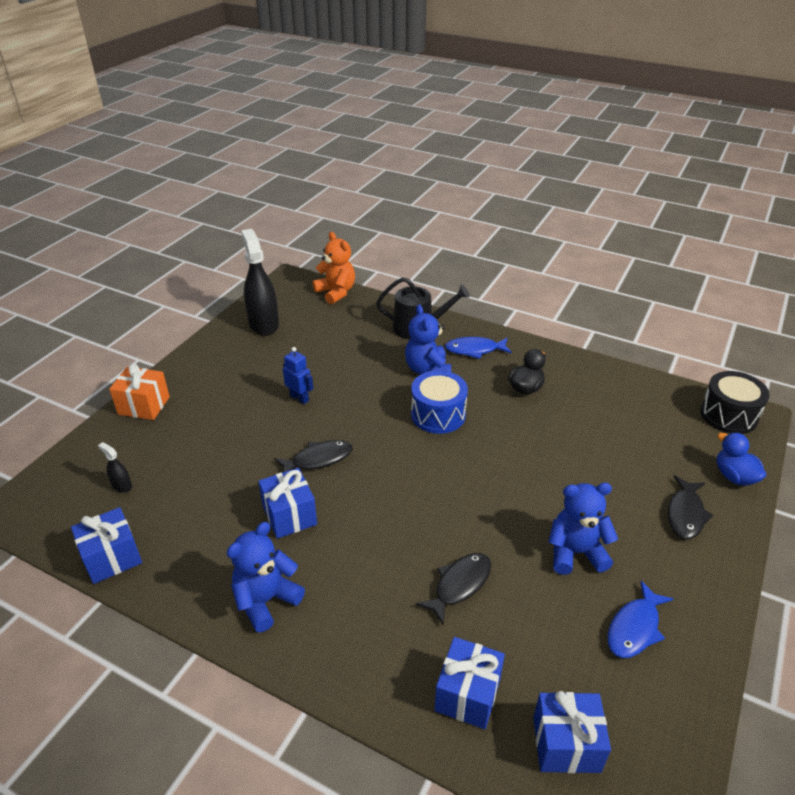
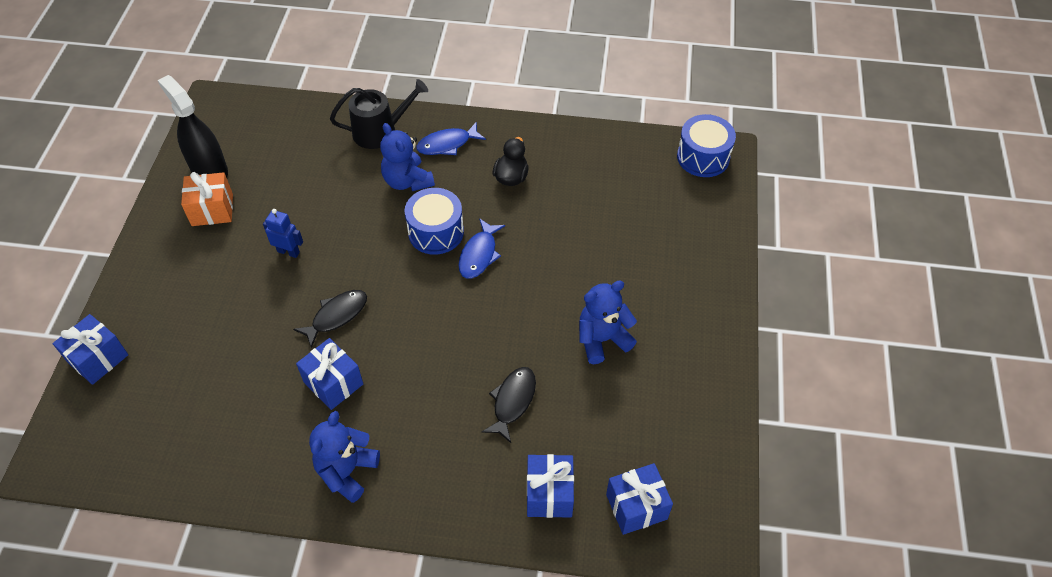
camera: 20 degrees left, 15 degrees up
blue gift [71,507,142,584] -> blue gift moved to [52,314,128,385]
black spray bottle [98,442,132,493] -> none
orange gift [109,363,170,420] -> orange gift moved to [181,172,233,226]
orange teddy bear [313,232,355,304] -> none
blue fish [608,581,674,658] -> blue fish moved to [459,218,505,279]
black fish [668,475,713,539] -> none
black drum [700,371,770,434] -> blue drum [677,114,736,177]
blue duck [717,433,766,486] -> none

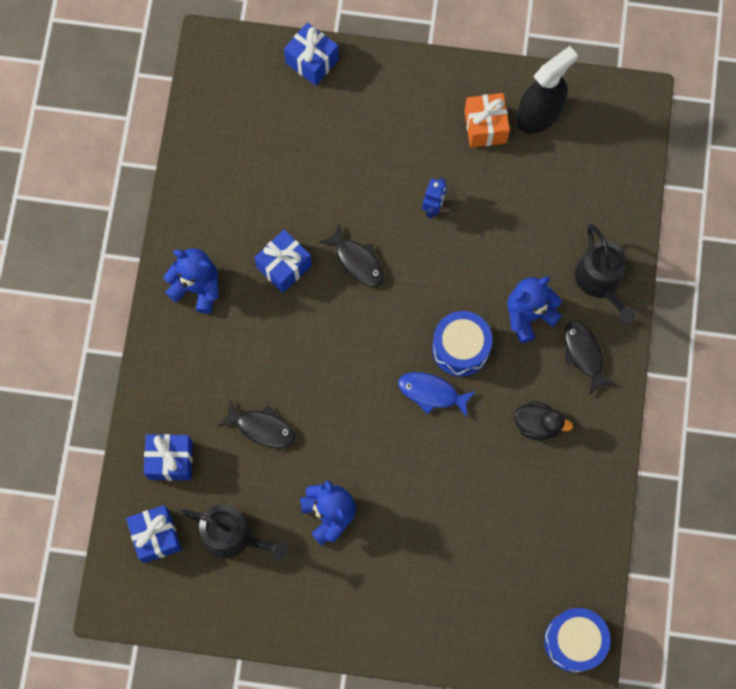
camera: 90 degrees right, 20 degrees up
blue fish [416,122,486,155] -> black fish [564,320,616,395]
none -> black watering can [180,504,287,560]

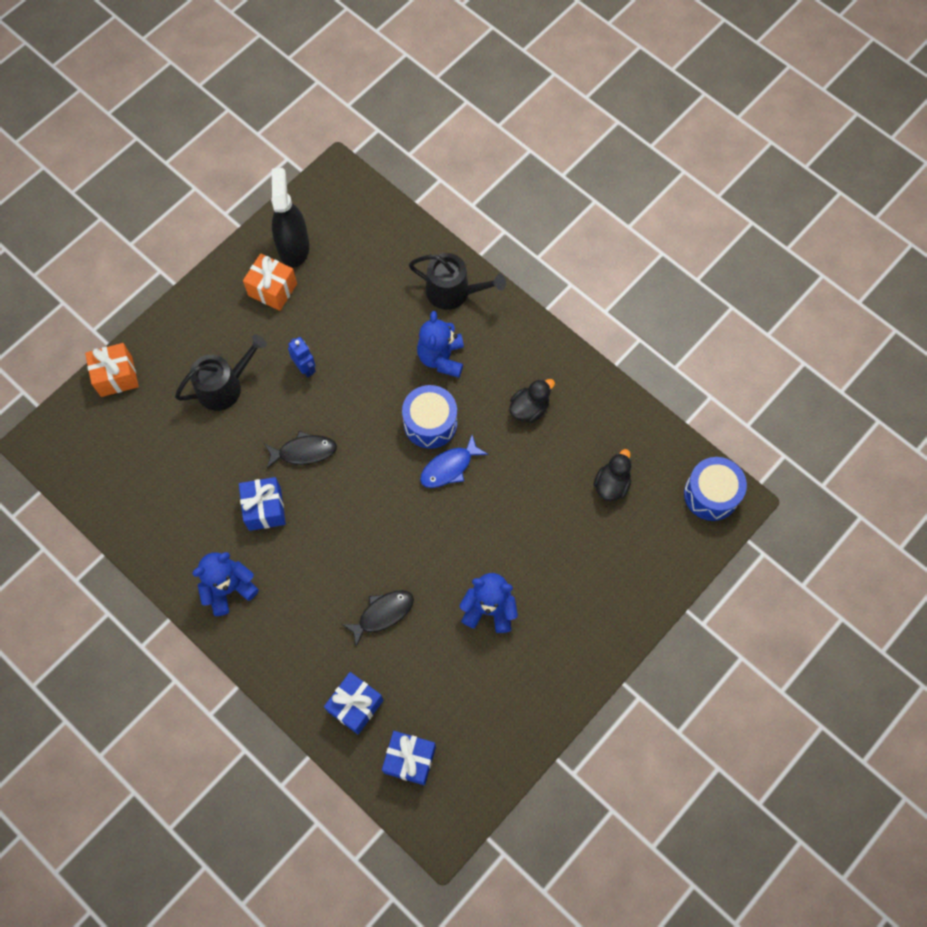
camera: 55 degrees left, 5 degrees down
black watering can [180,504,287,560] -> black watering can moved to [175,335,267,411]
blue gift [284,22,339,86] -> orange gift [85,343,139,397]
black fish [564,320,616,395] -> none
none -> black duck [593,449,631,501]

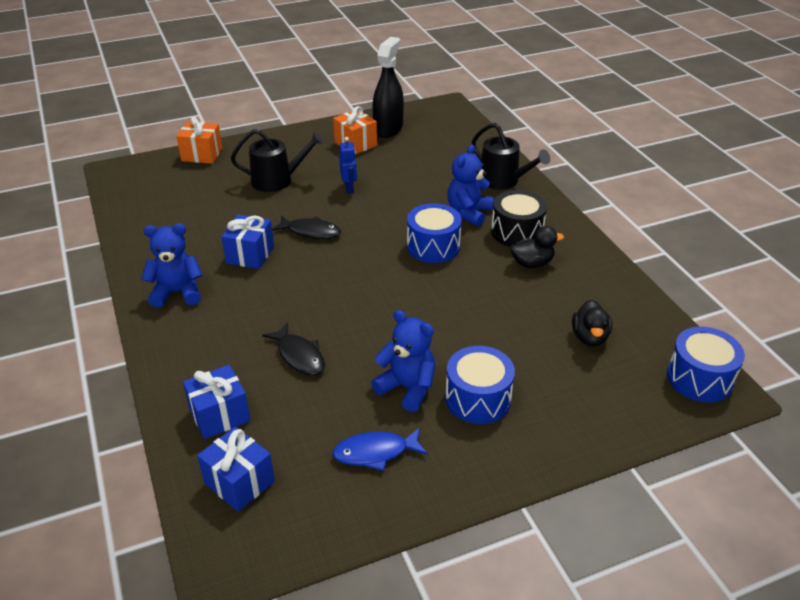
camera: 25 degrees right, 30 degrees down
black fish [342,590,414,647] -> black fish turned 60 degrees clockwise [262,322,325,375]
blue fish [420,435,488,488] -> blue fish moved to [332,427,428,471]
black duck [593,449,631,501] -> black duck turned 135 degrees clockwise [572,300,612,346]
none -> blue drum [445,346,515,424]
none -> black drum [491,190,547,247]

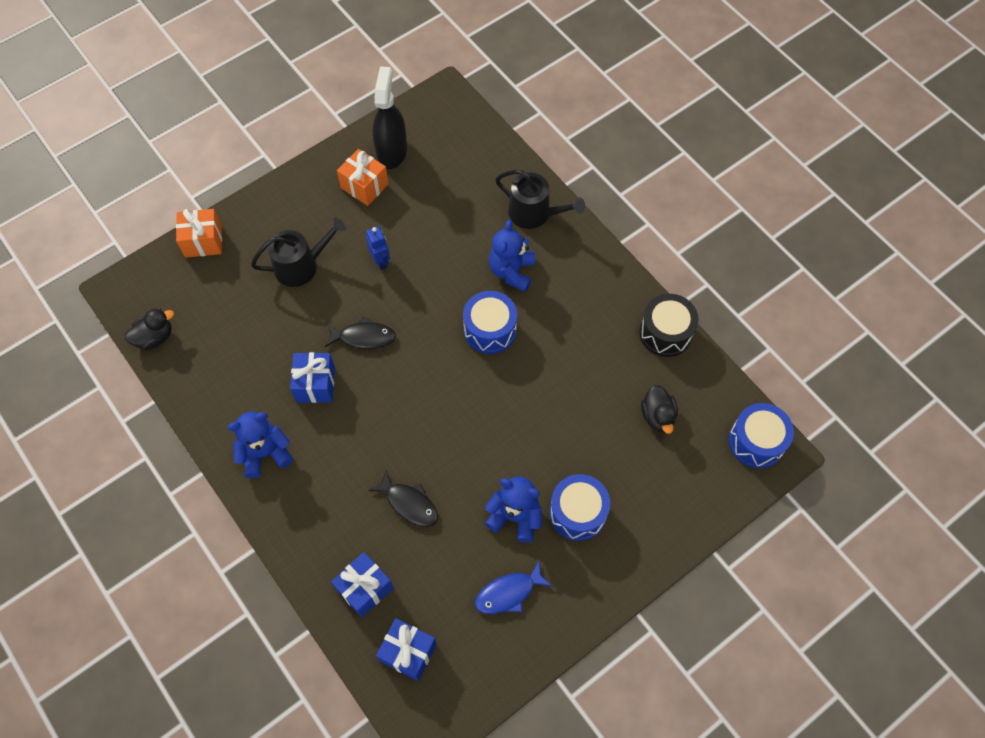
camera: 15 degrees left, 25 degrees up
black drum [491,190,547,247] -> black drum moved to [639,294,699,357]
black duck [510,226,564,268] -> black duck moved to [125,308,174,350]

